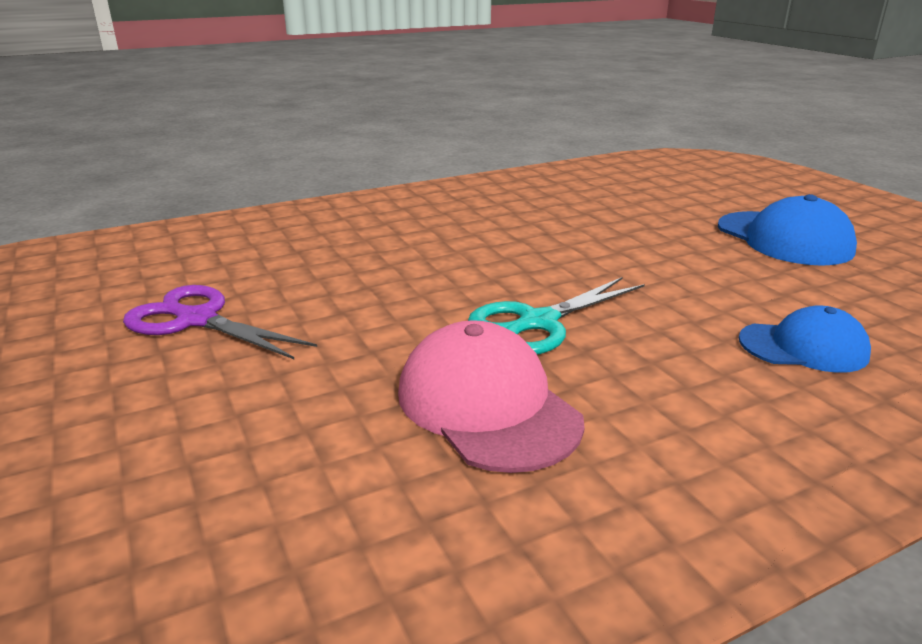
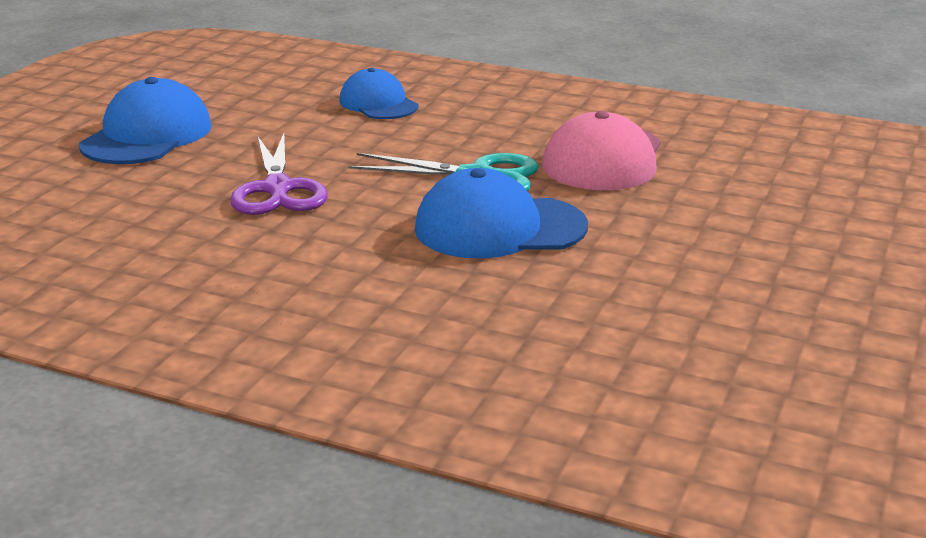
camera: 130 degrees left, 0 degrees up
purple scissors [123,285,317,360] -> purple scissors moved to [230,133,328,215]
none -> blue cap [415,168,588,259]

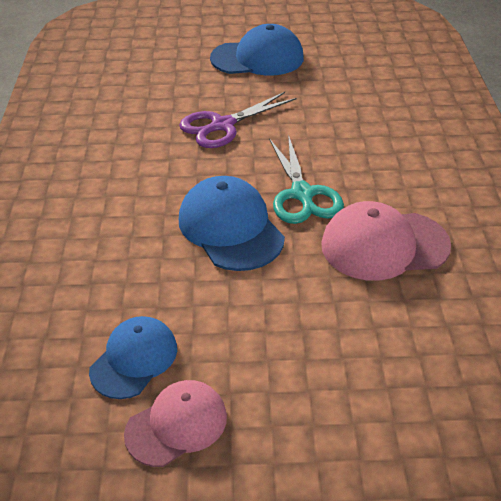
camera: 65 degrees right, 15 degrees up
blue cap [339,68,418,119] -> blue cap moved to [89,316,177,399]
none -> pink cap [124,380,227,467]

